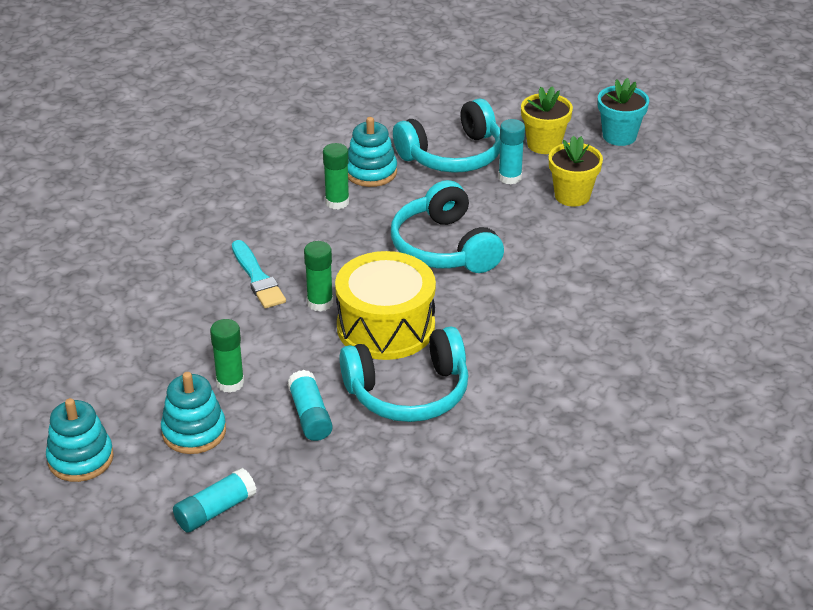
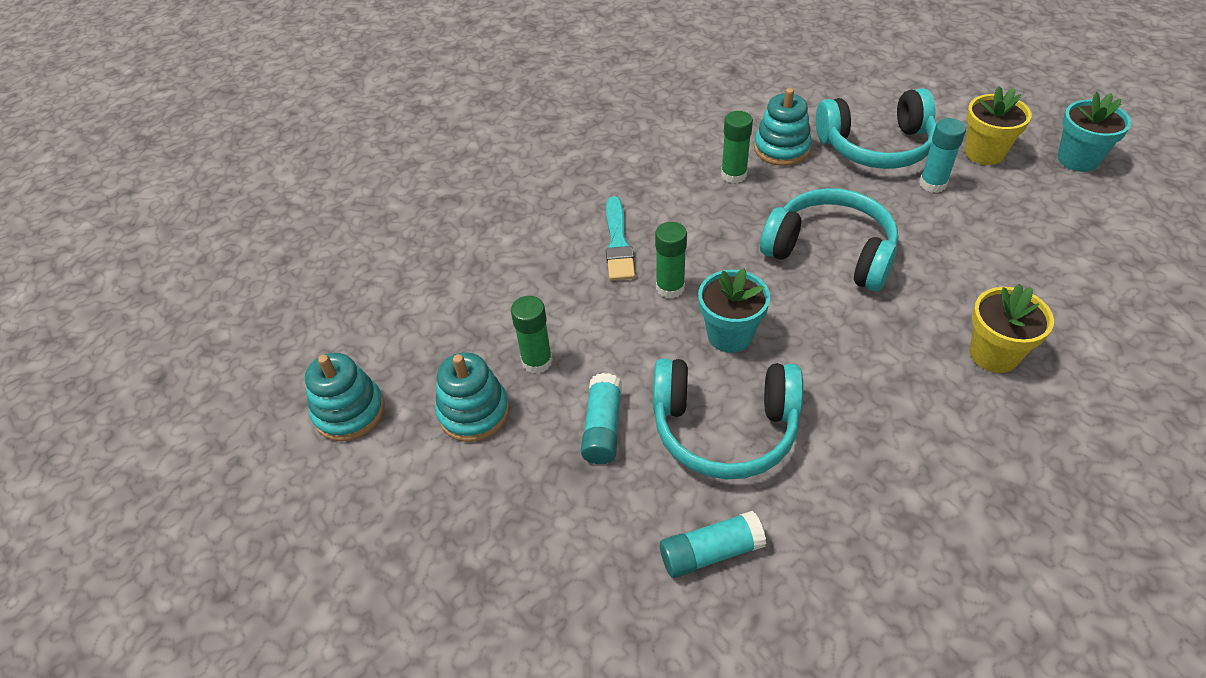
camera: 25 degrees right, 10 degrees up
turquoise glue stick [173,468,256,533] -> turquoise glue stick moved to [660,511,766,578]
yellow drum [335,251,436,360] -> turquoise flower pot [698,268,770,353]
turquoise headphones [391,180,504,273] -> turquoise headphones turned 120 degrees clockwise [760,188,899,292]
yellow flower pot [549,136,603,207] -> yellow flower pot moved to [970,284,1054,373]

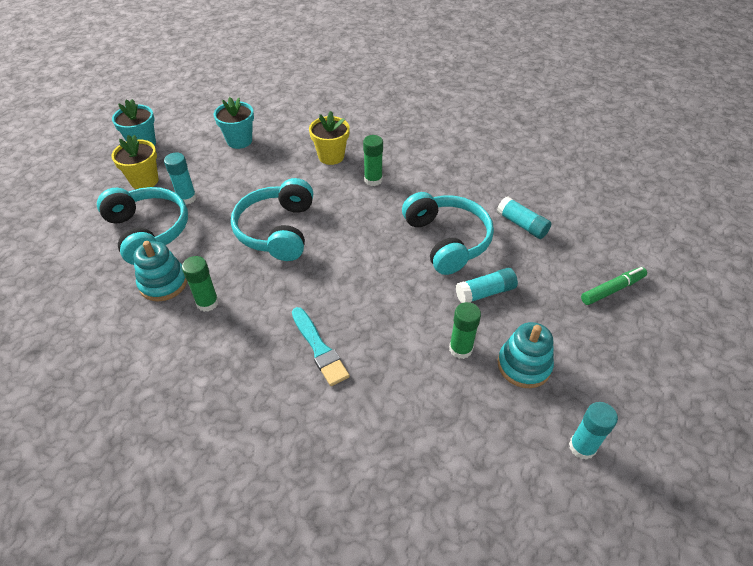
camera: 120 degrees left, 0 degrees up
turquoise stacking toy [305,353,385,441] -> turquoise glue stick [569,402,618,460]
turquoise brush [606,196,635,281] -> turquoise brush turned 90 degrees clockwise [292,307,350,386]
green glue stick [655,222,687,298] -> green glue stick moved to [363,135,383,186]
turquoise flower pot [698,268,770,353] -> turquoise flower pot moved to [214,97,254,149]
none -> green marker [581,267,647,305]

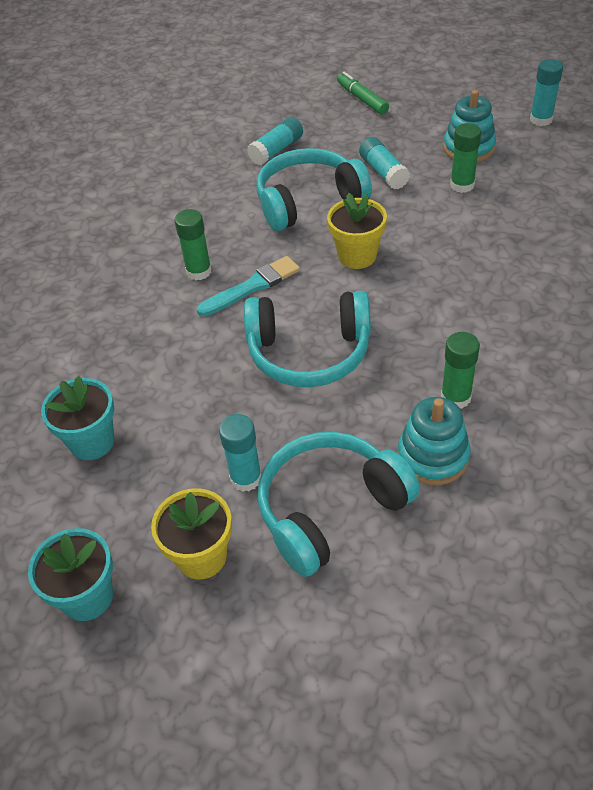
camera: 90 degrees left, 0 degrees up
turquoise brush [292,307,350,386] -> turquoise brush moved to [197,256,300,316]
yellow flower pot [309,111,350,165] -> yellow flower pot moved to [327,193,387,269]

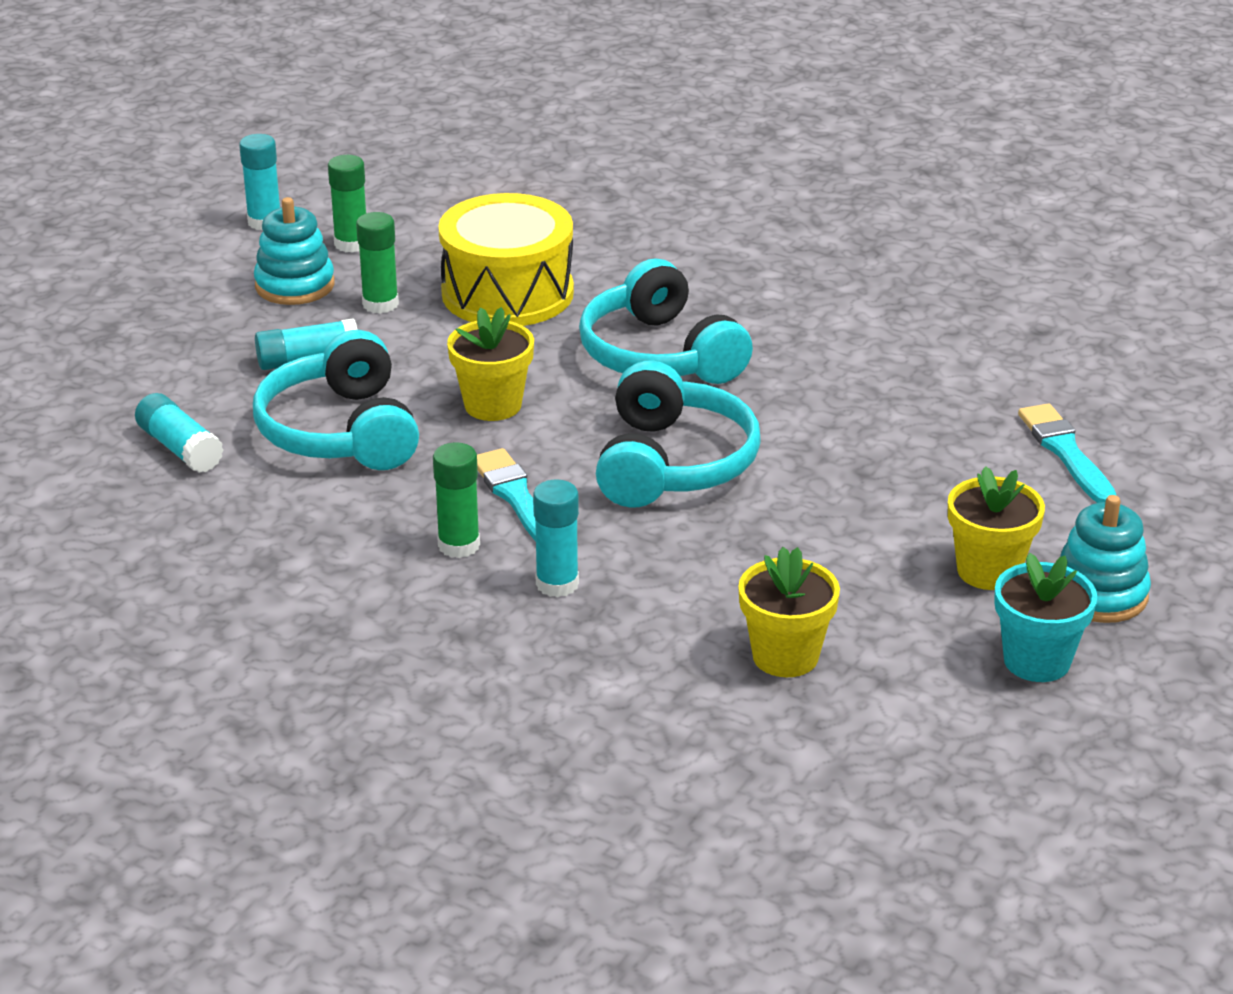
camera: 85 degrees left, 15 degrees down
turquoise flower pot [41,376,114,460] -> yellow flower pot [738,547,840,677]
turquoise glue stick [219,414,262,492] -> turquoise glue stick moved to [533,480,579,597]
turquoise headphones [258,432,420,577] -> turquoise headphones moved to [579,258,753,384]
green marker [337,72,389,115] -> none
turquoise stacking toy [398,397,471,485] -> turquoise stacking toy moved to [1060,495,1151,623]
green glue stick [441,332,480,409] -> green glue stick moved to [328,155,366,253]
none -> yellow drum [438,193,574,326]
none -> turquoise brush [1018,403,1117,503]

